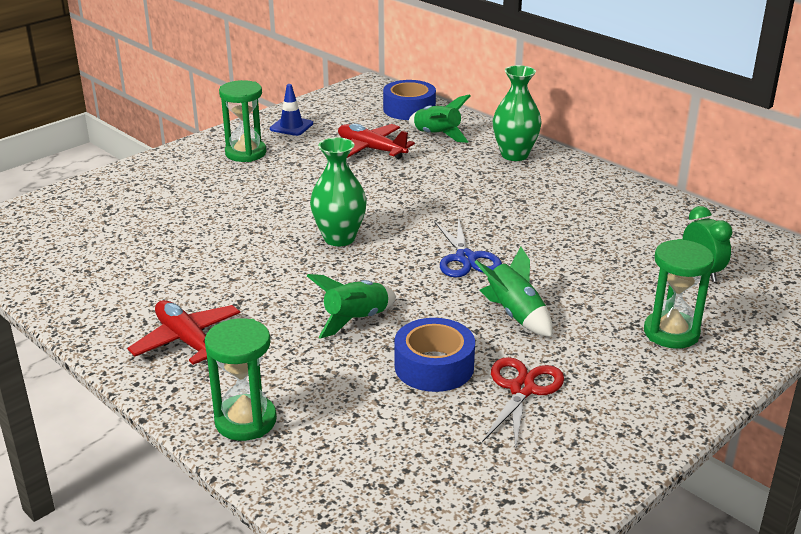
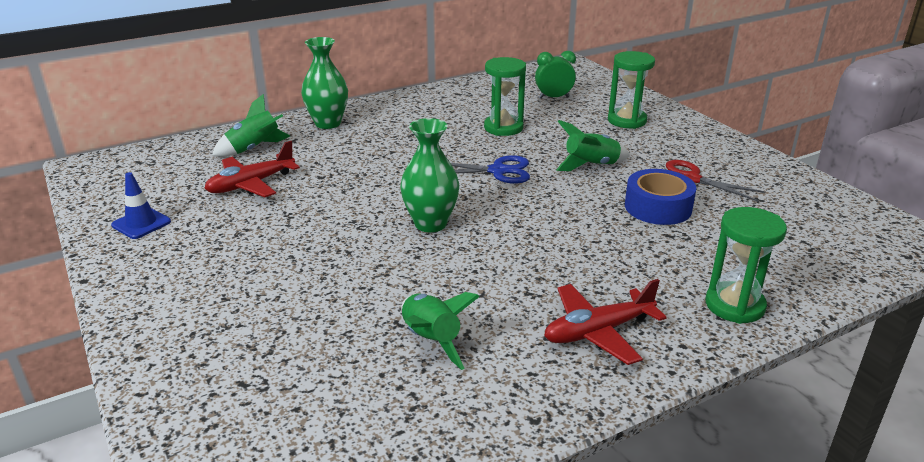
camera: 75 degrees left, 0 degrees up
green hourglass [219,80,266,162] -> green hourglass moved to [484,57,526,136]
green rocket [307,274,396,339] -> green rocket moved to [401,292,480,370]
blue tape [383,80,436,120] -> none

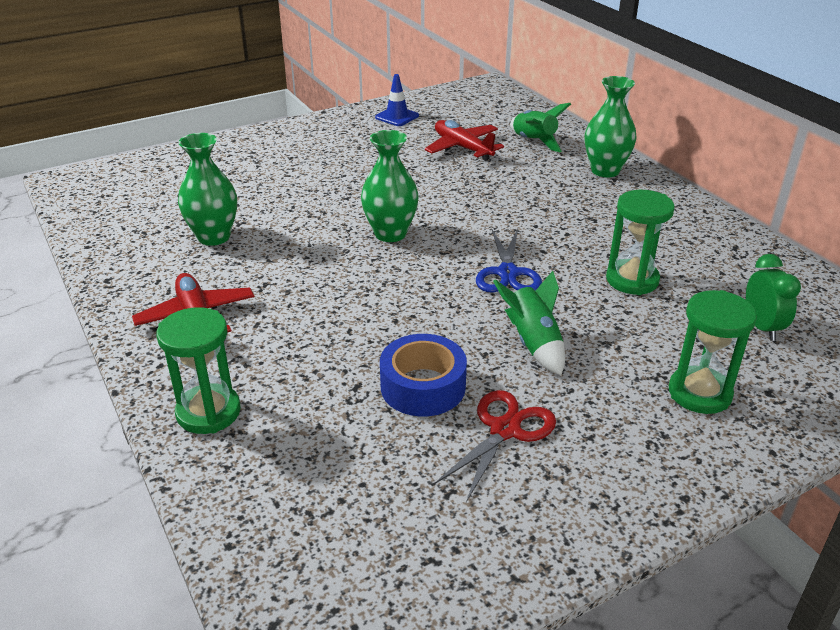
camera: 90 degrees right, 5 degrees up
green rocket [401,292,480,370] -> green vase [178,133,237,246]

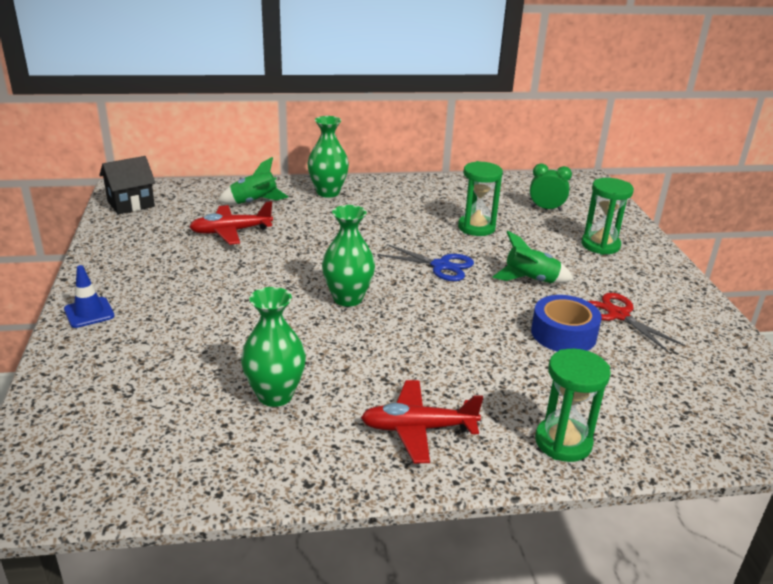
camera: 70 degrees left, 5 degrees down
blue traffic cone [375,74,419,126] -> blue traffic cone moved to [64,265,114,328]
none -> black house [99,156,156,214]

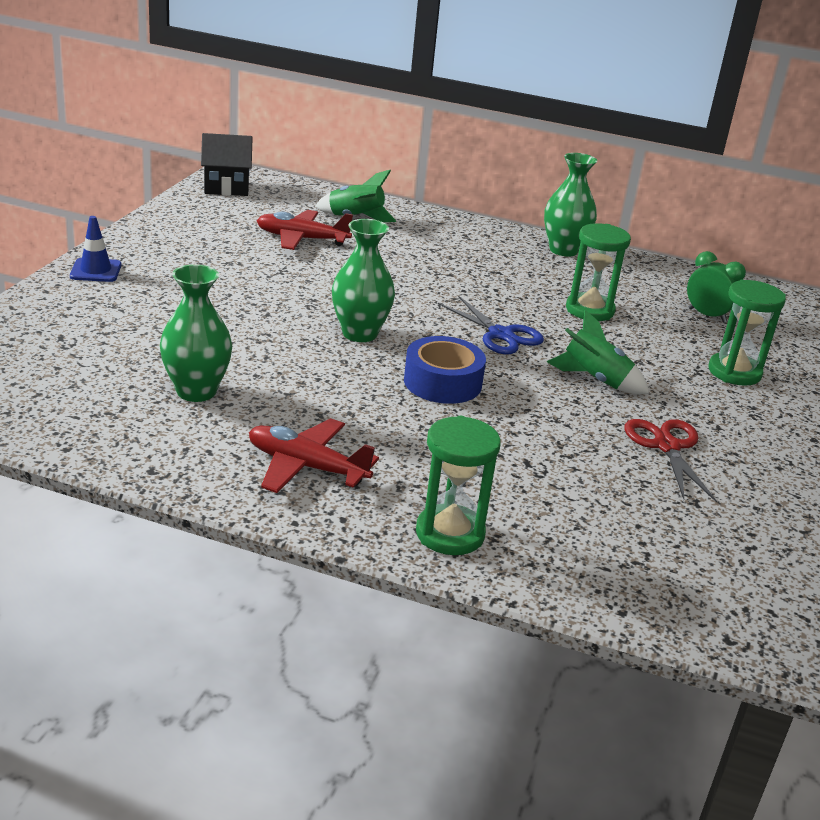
camera: 25 degrees right, 0 degrees up
green vase [307,116,349,198] -> green vase moved to [544,153,597,256]
blue tape [531,295,602,352] -> blue tape moved to [404,336,486,404]

